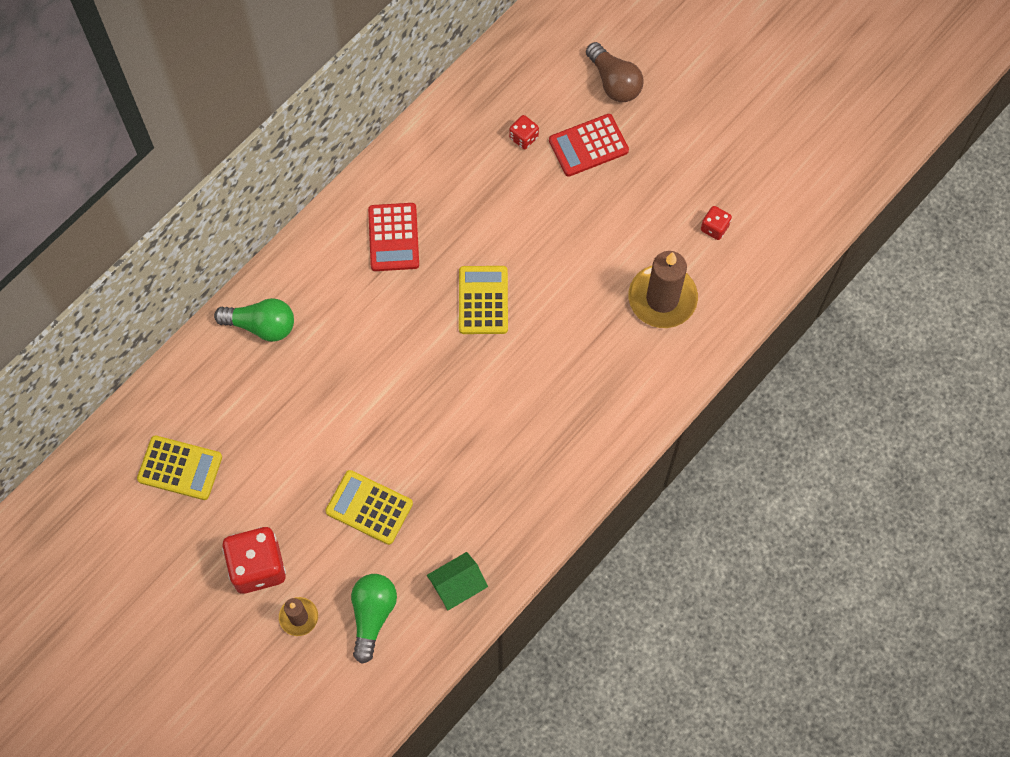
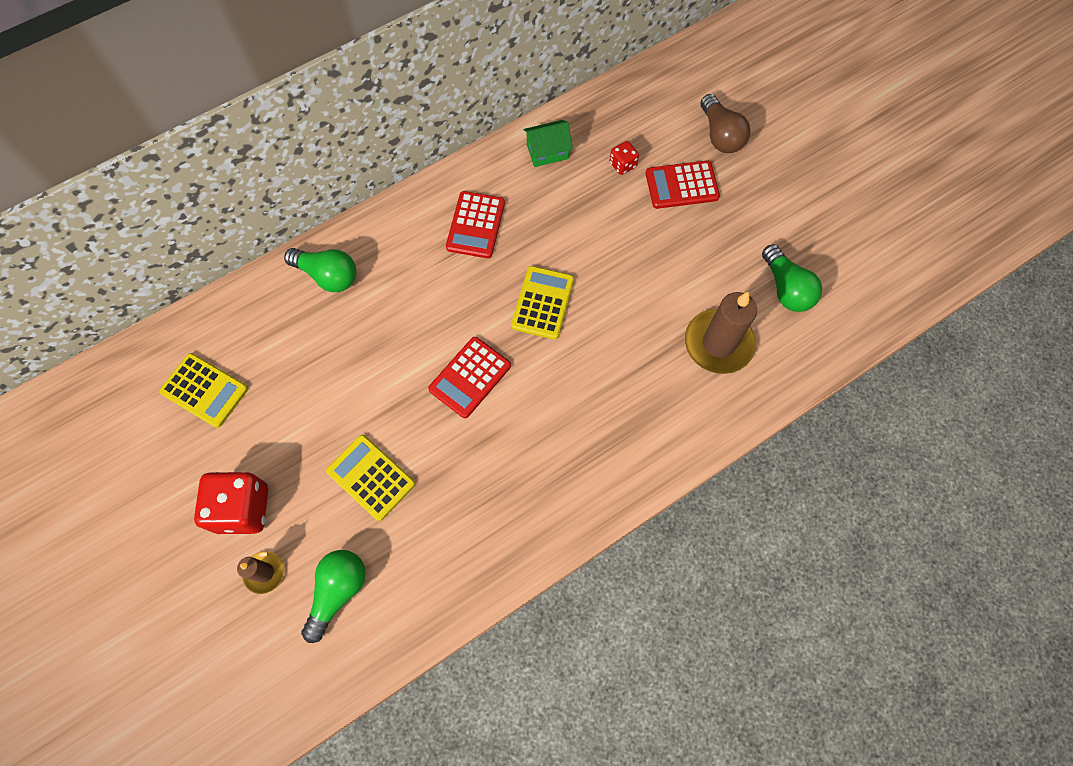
camera: 15 degrees right, 0 degrees up
green house [427,552,488,610] -> green house moved to [523,120,573,167]
red dice [701,206,732,240] -> green light bulb [762,244,822,312]
none -> red calculator [428,337,511,418]

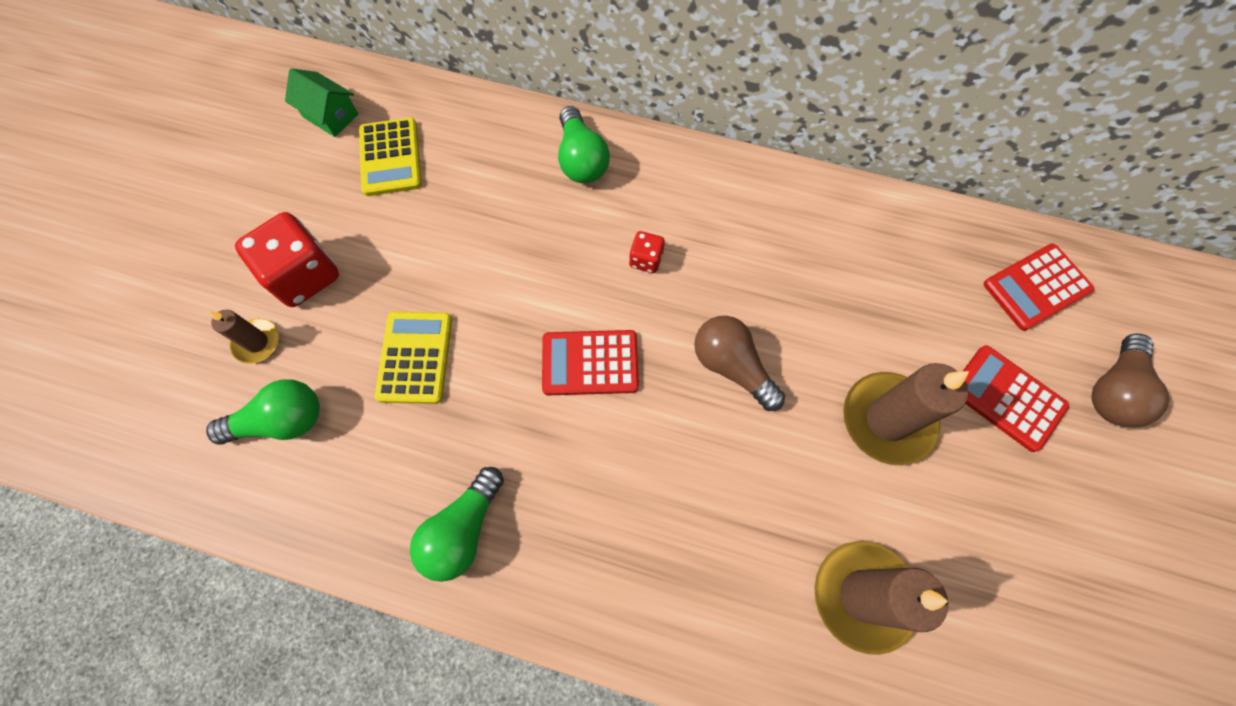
camera: 50 degrees right, 0 degrees up
red calculator [446,191,505,258] -> red calculator moved to [983,243,1094,331]
yellow calculator [511,266,574,339] -> brown light bulb [694,316,785,411]
green house [523,120,573,167] -> green house moved to [285,68,358,137]
red dice [609,141,639,175] -> red dice moved to [629,231,665,273]
green light bulb [762,244,822,312] -> green light bulb moved to [410,467,504,582]
none -> brown candle [843,363,969,466]

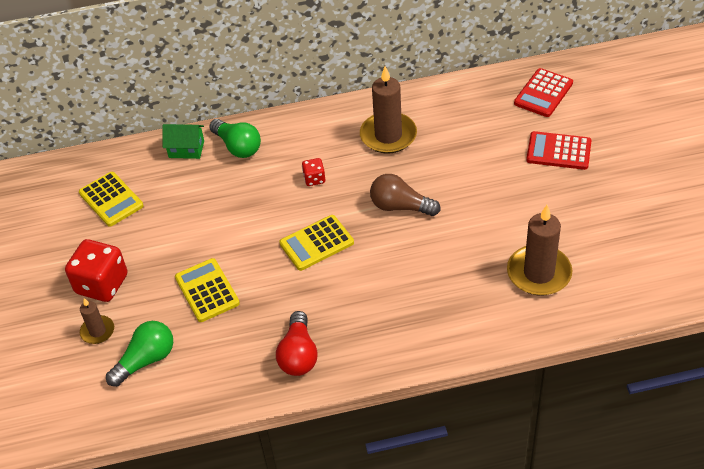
camera: 25 degrees left, 20 degrees down
green house [285,68,358,137] -> green house moved to [163,124,204,159]
green light bulb [410,467,504,582] -> red light bulb [276,311,318,376]
red calculator [542,330,639,395] -> yellow calculator [279,215,354,271]
brown candle [843,363,969,466] -> brown candle moved to [360,66,417,154]
brown light bulb [1091,333,1169,428] -> none

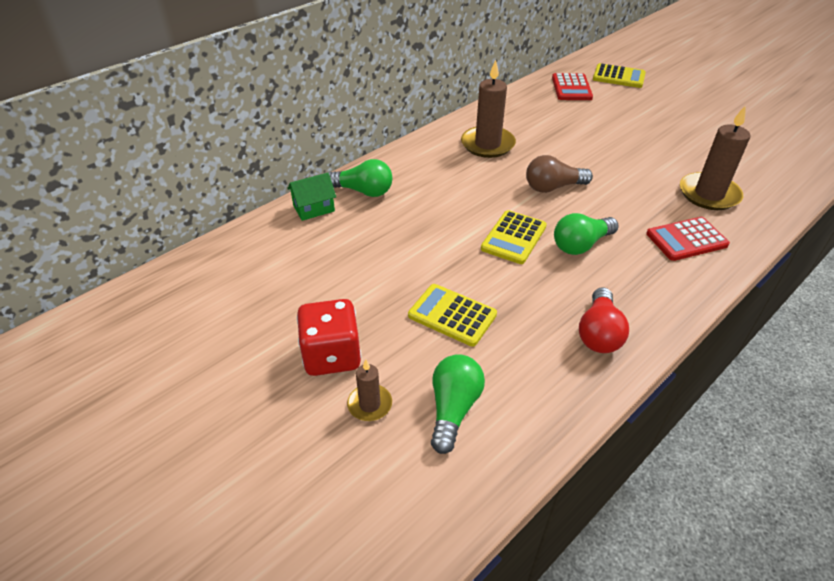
camera: 35 degrees left, 5 degrees down
yellow calculator [79,172,144,227] -> yellow calculator moved to [593,63,646,88]
red light bulb [276,311,318,376] -> red light bulb turned 45 degrees clockwise [579,287,629,353]
red dice [302,158,325,186] -> none
red calculator [526,131,592,170] -> red calculator moved to [646,217,730,261]
none -> green light bulb [554,213,619,255]

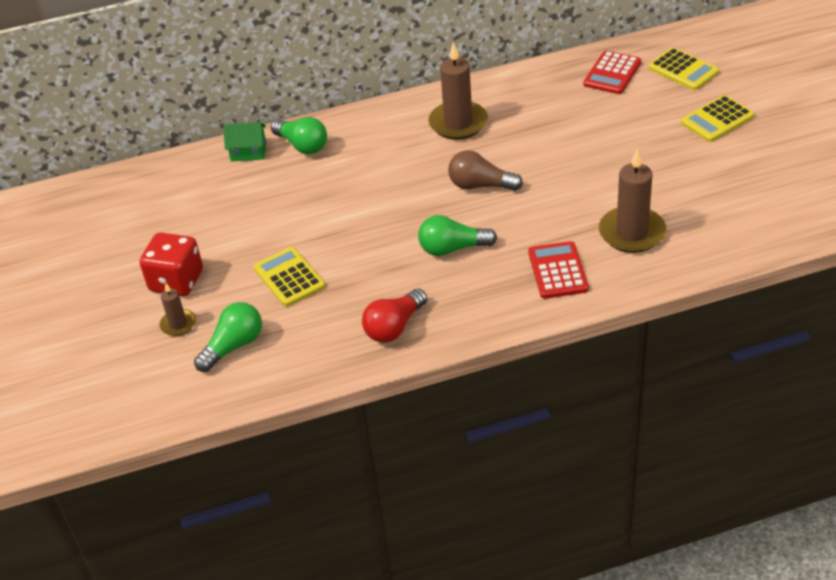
camera: 30 degrees right, 0 degrees up
yellow calculator [481,210,547,264] -> yellow calculator moved to [681,95,754,142]
red calculator [646,217,730,261] -> red calculator turned 75 degrees clockwise [528,241,589,299]

